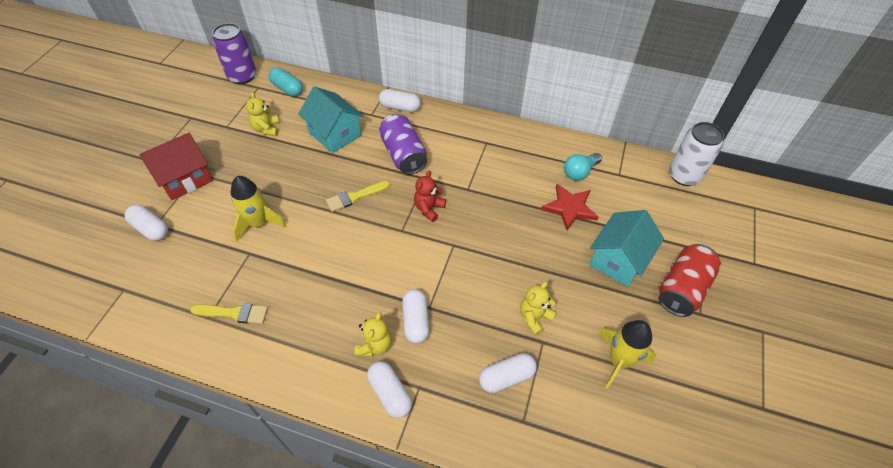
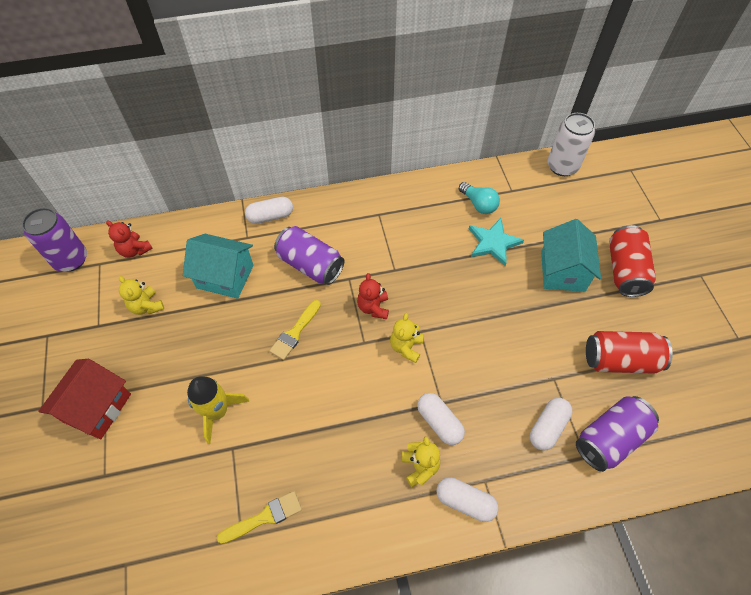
camera: 30 degrees left, 5 degrees up
white capsule [124,205,168,241] -> none
turquoise capsule [269,67,303,96] -> red teddy bear [106,221,152,258]
yellow teddy bear [520,281,557,336] -> yellow teddy bear moved to [390,313,423,363]
red star [541,184,599,230] -> turquoise star [469,218,524,266]
turquoise light bulb [564,153,602,181] -> turquoise light bulb turned 60 degrees counterclockwise [459,182,500,214]
yellow rocket [598,320,656,389] -> red can [586,331,673,374]
none -> purple can [576,396,659,472]

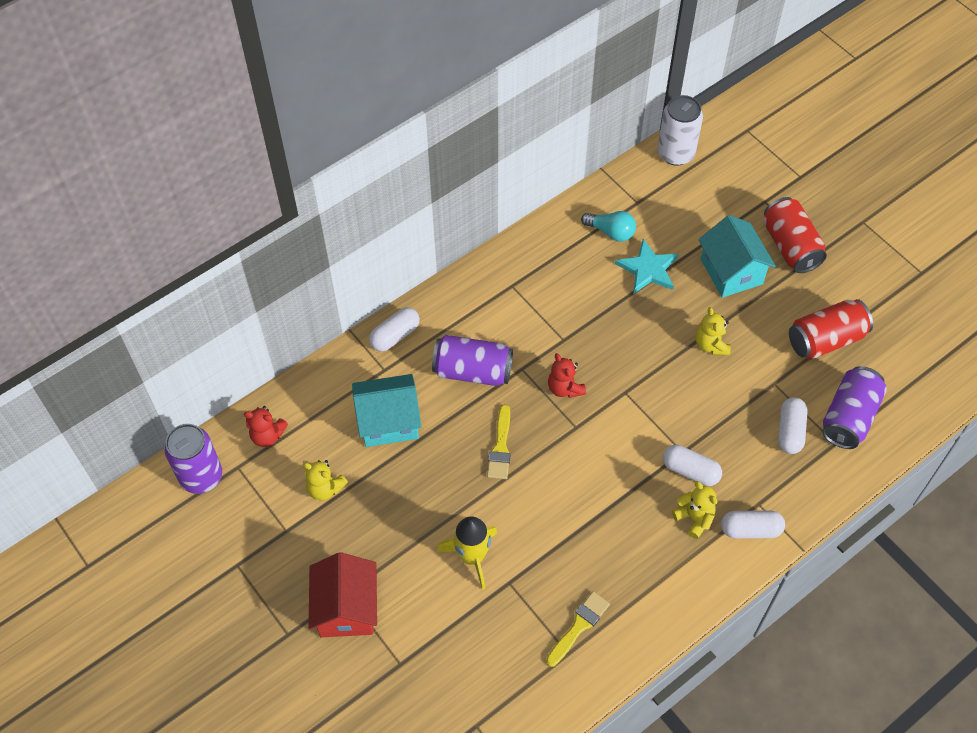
camera: 25 degrees left, 0 degrees up
yellow teddy bear [390,313,423,363] -> yellow teddy bear moved to [695,307,731,355]

